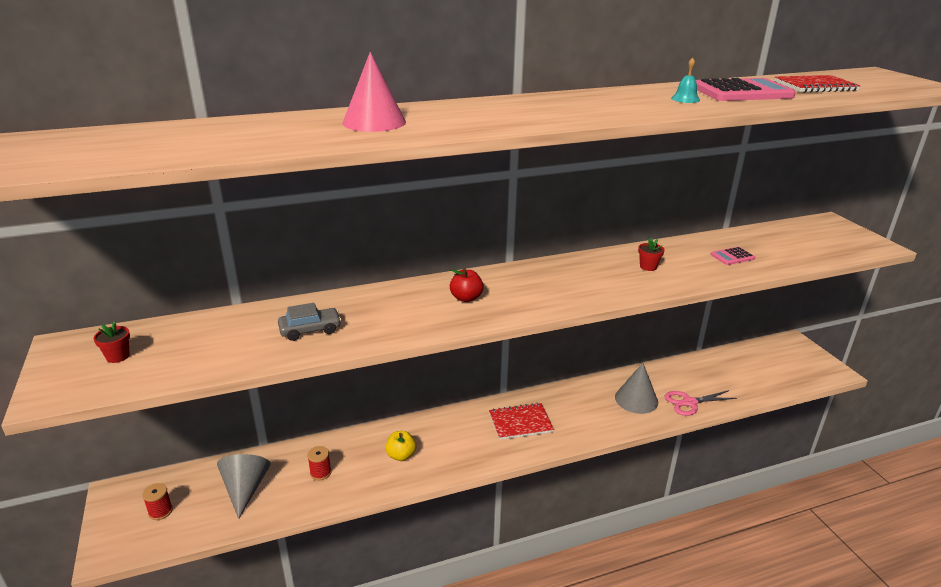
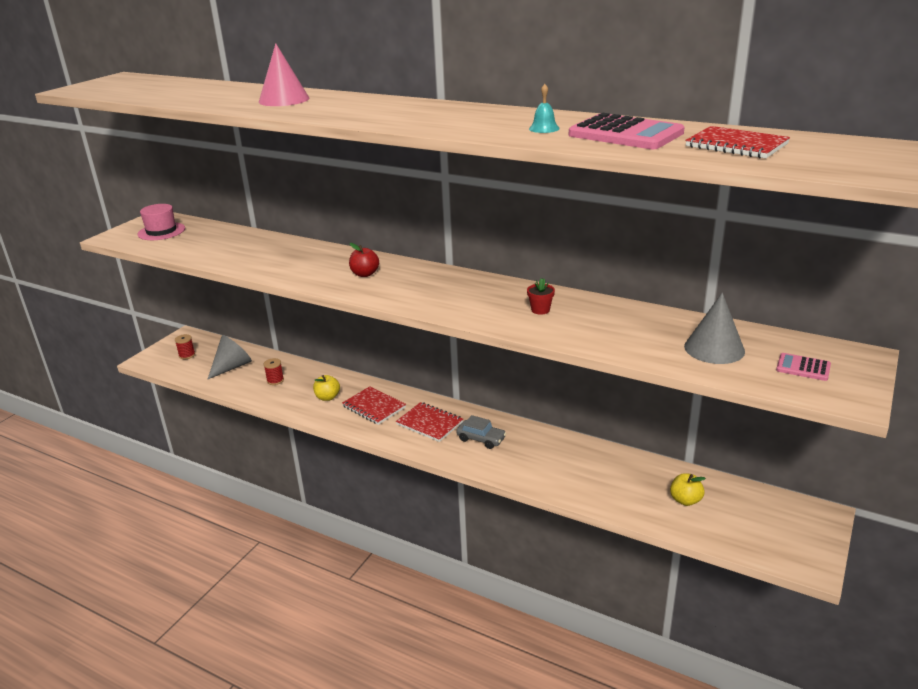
camera: 50 degrees right, 0 degrees up
red flower pot [93,321,130,363] -> pink hat [138,204,185,240]
grey car [278,303,341,341] -> grey car moved to [456,415,506,449]
grey cone [615,363,658,414] -> grey cone moved to [684,293,745,364]
pink scissors [665,390,737,416] -> none
pink calculator [711,247,755,265] -> pink calculator moved to [776,353,831,381]
none -> red notebook [342,386,406,425]
none -> yellow apple [670,473,706,506]

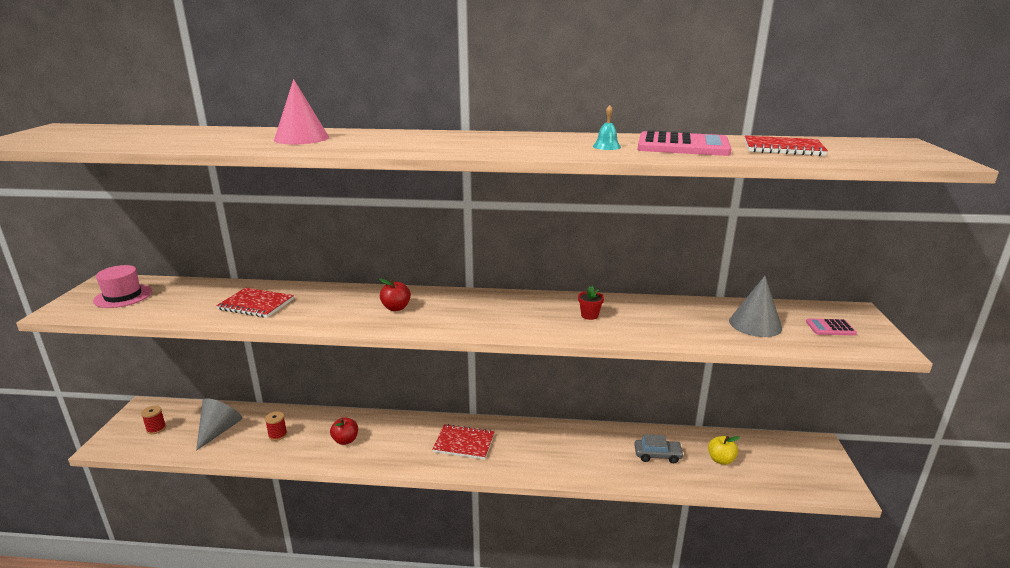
camera: 25 degrees left, 5 degrees down
yellow apple [313,375,340,401] -> red apple [330,417,358,445]
red notebook [342,386,406,425] -> red notebook moved to [216,288,294,318]
grey car [456,415,506,449] -> grey car moved to [634,434,684,463]

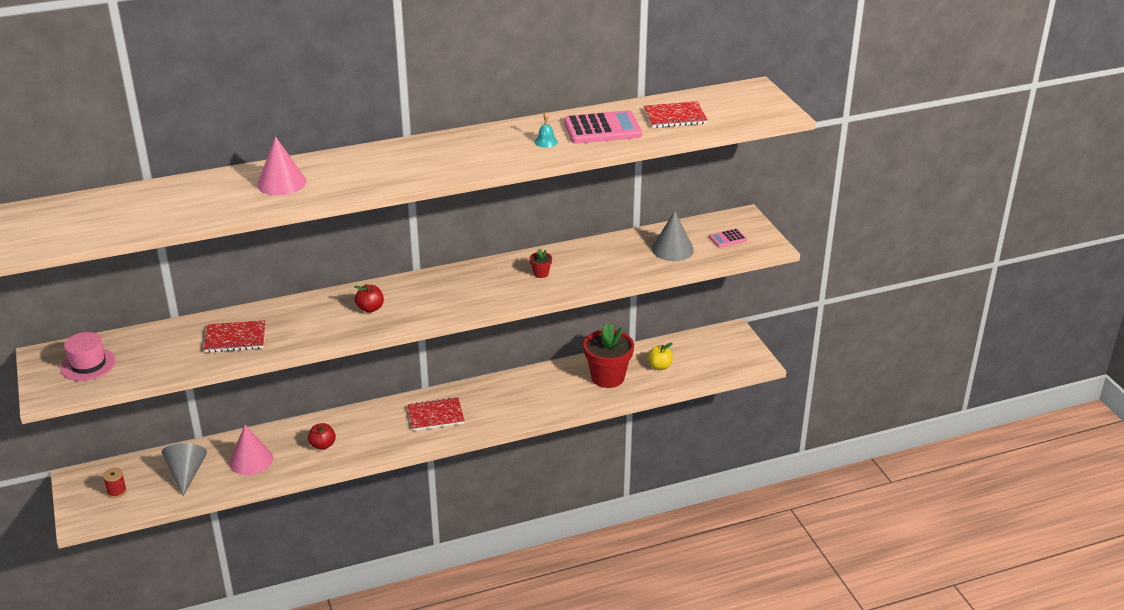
camera: 25 degrees left, 10 degrees up
red spool [265,411,287,441] -> pink cone [229,425,273,475]
grey car [634,434,684,463] -> red flower pot [583,324,634,388]

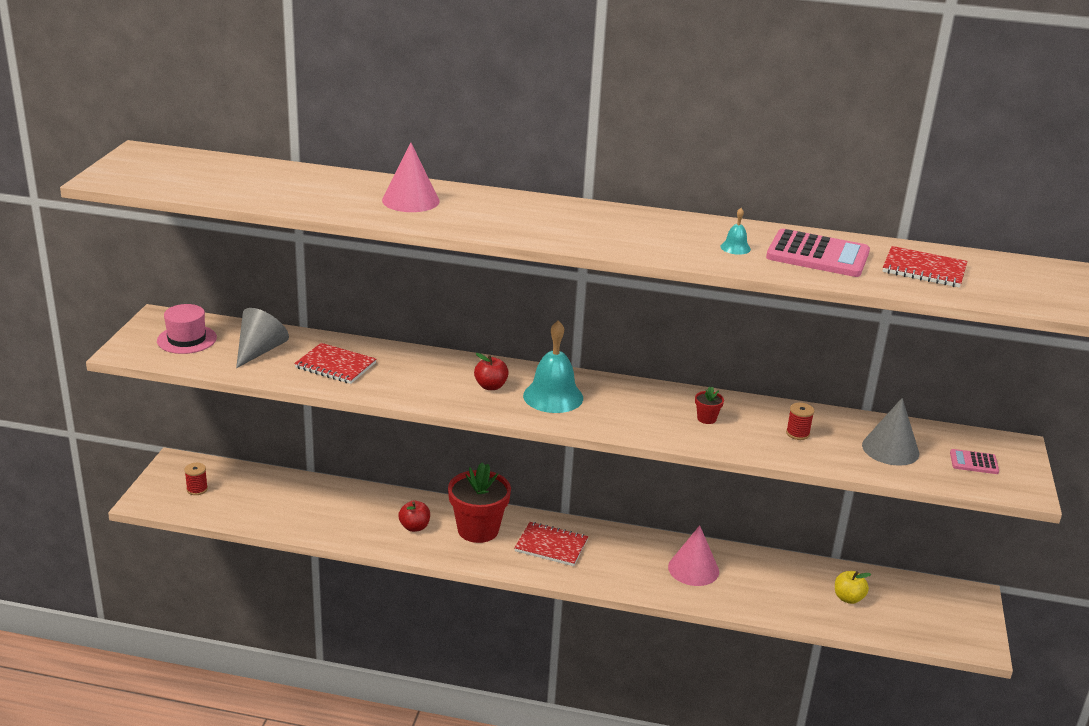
camera: 30 degrees right, 5 degrees down
grey cone [162,443,207,496] -> grey cone moved to [236,308,289,368]
pink cone [229,425,273,475] -> pink cone moved to [668,525,719,586]
red flower pot [583,324,634,388] -> red flower pot moved to [448,462,511,543]
none -> turquoise bell [523,320,583,413]
none -> red spool [786,403,814,440]

